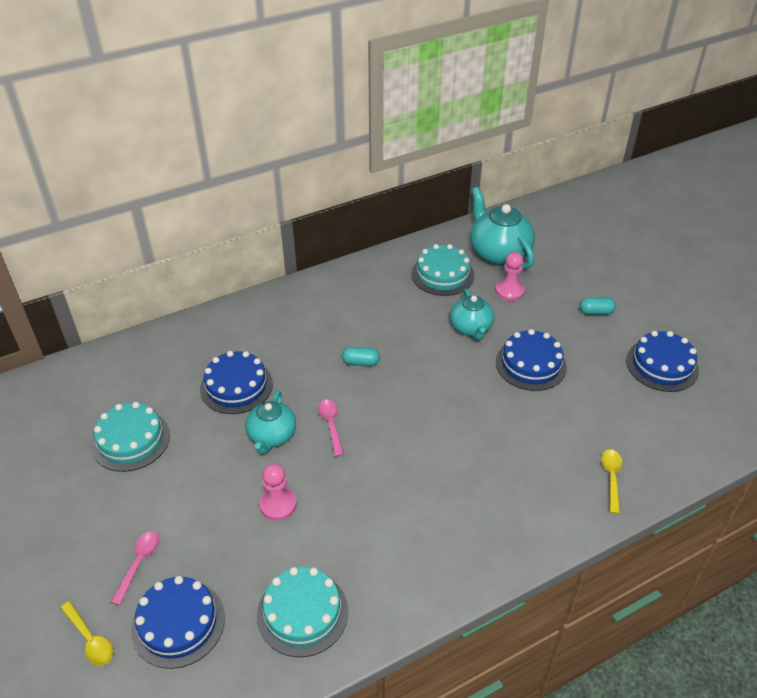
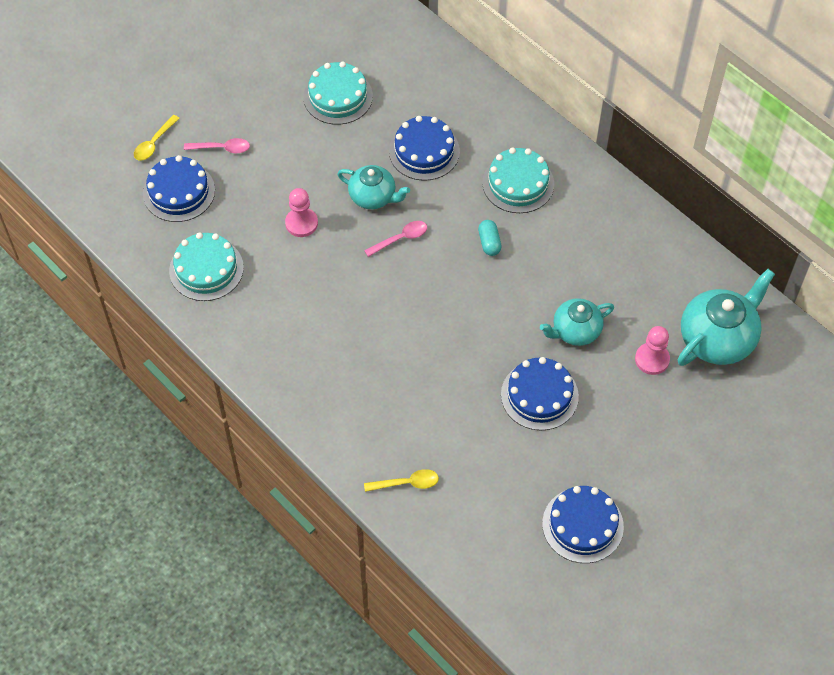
camera: 75 degrees right, 15 degrees up
turquoise teapot [245,391,296,455] -> turquoise teapot turned 150 degrees counterclockwise [337,165,410,209]
turquoise cake [411,244,474,296] -> turquoise cake moved to [482,148,554,213]
turquoise capsule [580,298,616,315] -> none

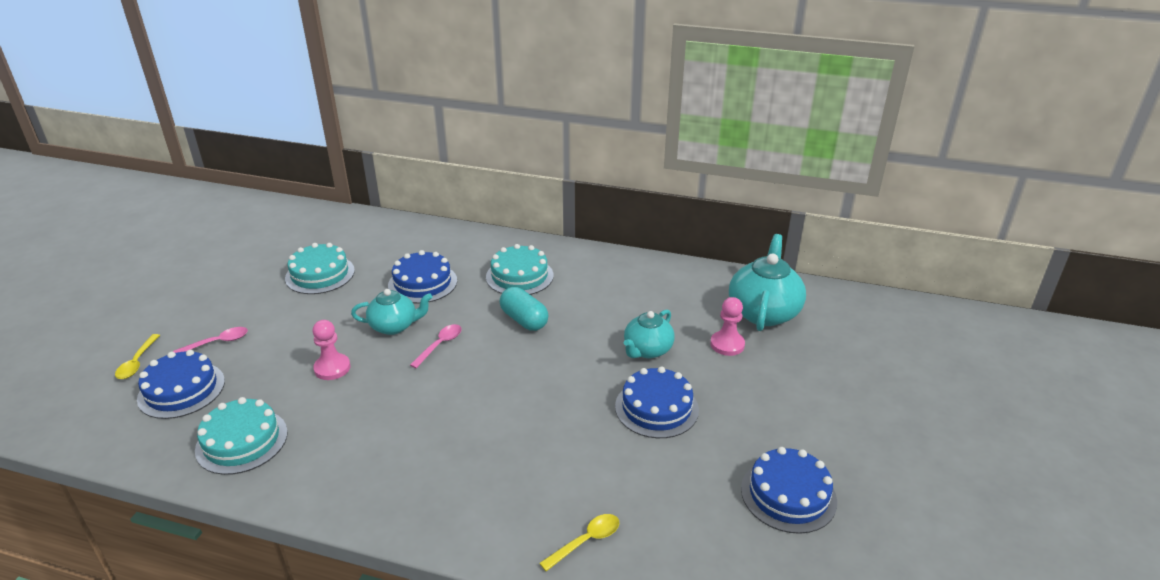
camera: 30 degrees left, 25 degrees down
turquoise capsule [478,220,502,256] -> turquoise capsule [500,287,548,331], size x1.55

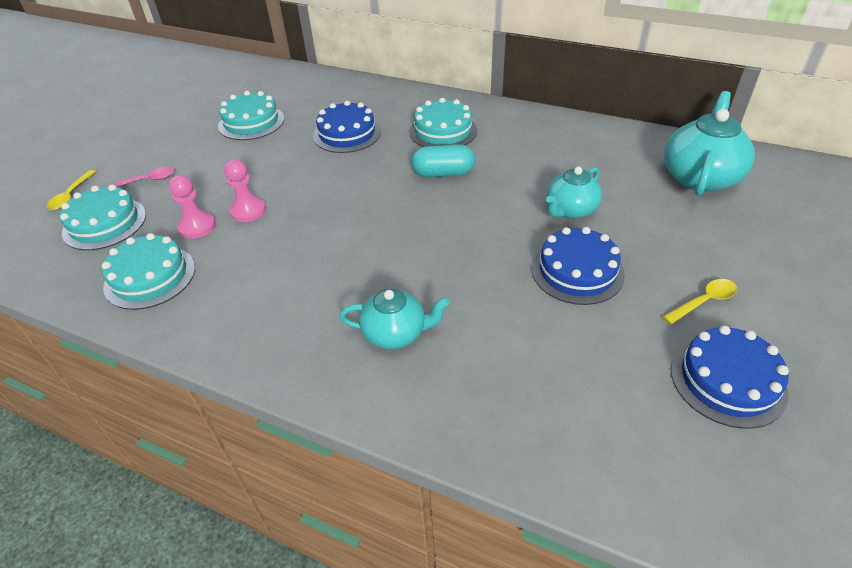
camera: 10 degrees right, 10 degrees up
blue cake [137,350,225,419] -> turquoise cake [60,185,146,250]
turquoise teapot [351,289,432,335] -> turquoise teapot moved to [340,288,450,349]
pink spoon [410,324,462,368] -> none
turquoise capsule [500,287,548,331] -> turquoise capsule turned 60 degrees counterclockwise [412,144,475,177]
yellow spoon [539,514,619,571] -> yellow spoon moved to [663,279,737,324]
pink pawn [710,297,745,356] -> pink pawn moved to [169,175,216,239]

